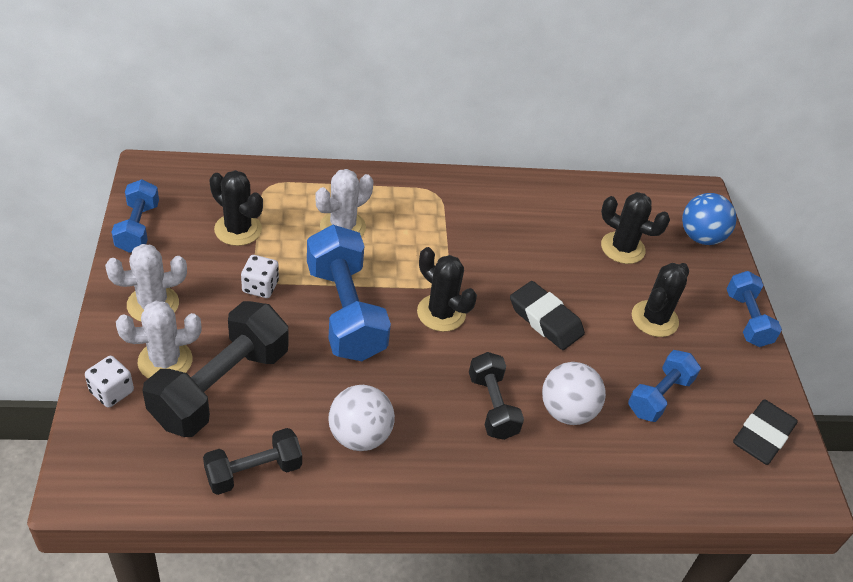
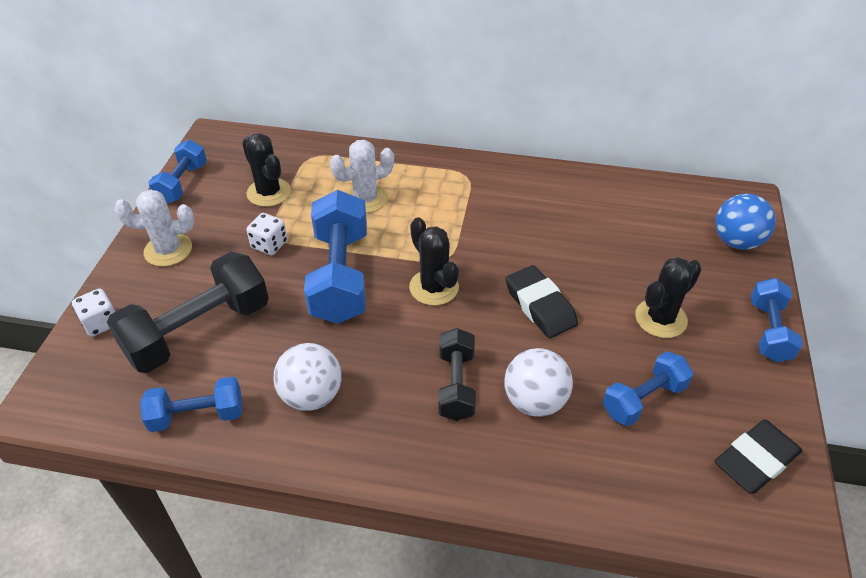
camera: 20 degrees right, 0 degrees up
white cactus [116,301,202,379] -> none
black dumbbell [203,428,302,495] -> blue dumbbell [140,377,243,432]
black cactus [601,192,670,264] -> none

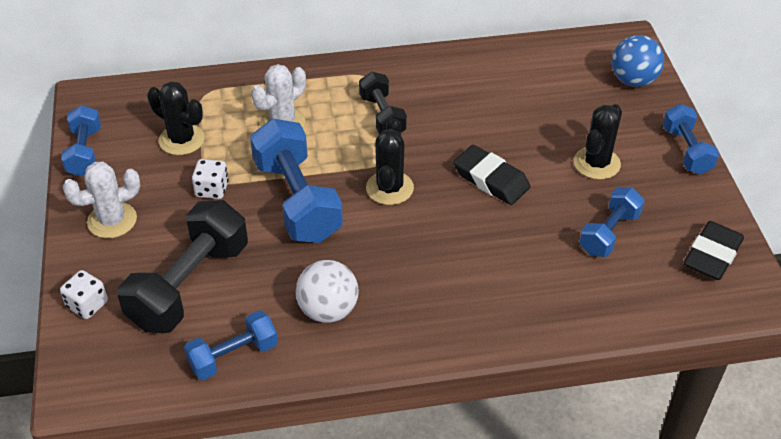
camera: 20 degrees left, 0 degrees up
black cactus [409,217,459,306] -> black cactus turned 60 degrees clockwise [366,118,414,205]
black dumbbell [438,328,476,421] -> black dumbbell moved to [359,72,407,135]
white ball [504,348,573,417] -> none

